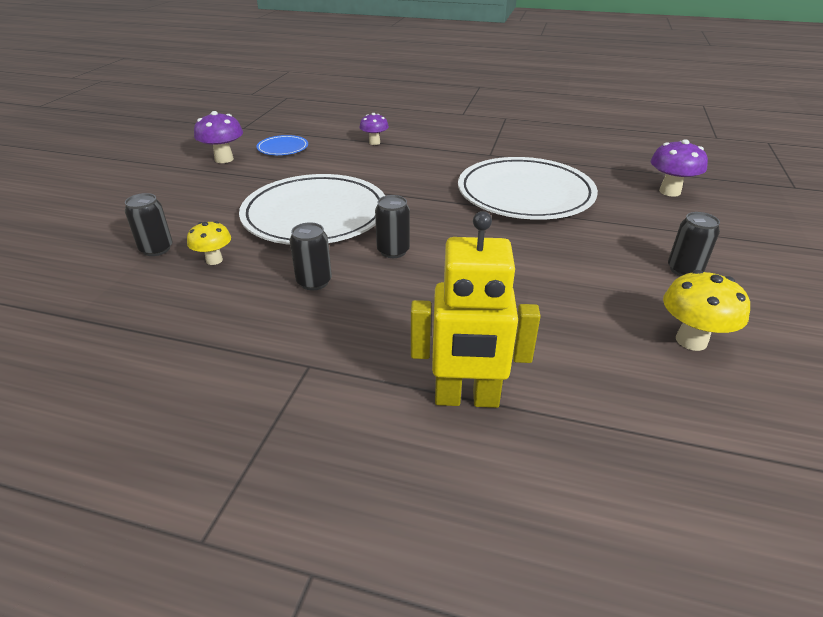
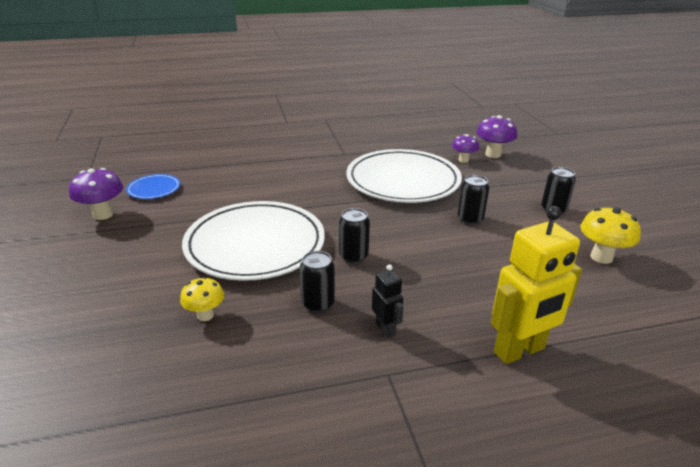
camera: 30 degrees left, 5 degrees down
black can [125,193,173,256] -> black can moved to [458,175,489,225]
purple mushroom [359,113,389,145] -> purple mushroom moved to [452,134,479,163]
none -> black robot [372,264,404,338]

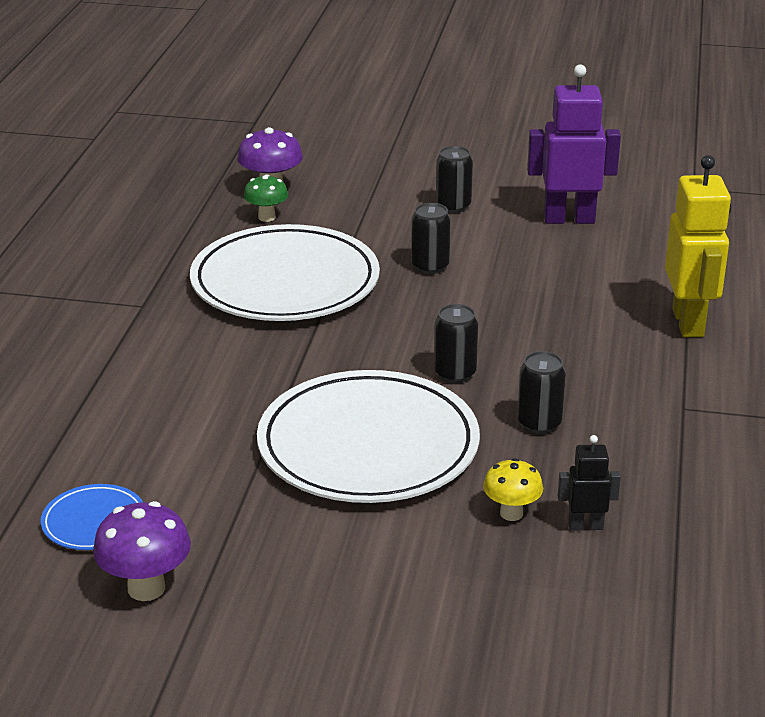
camera: 65 degrees left, 0 degrees up
black robot [372,264,404,338] -> black robot moved to [558,435,621,531]
purple mushroom [452,134,479,163] -> green mushroom [244,175,288,222]
yellow mushroom [580,207,641,264] -> purple robot [527,64,621,224]

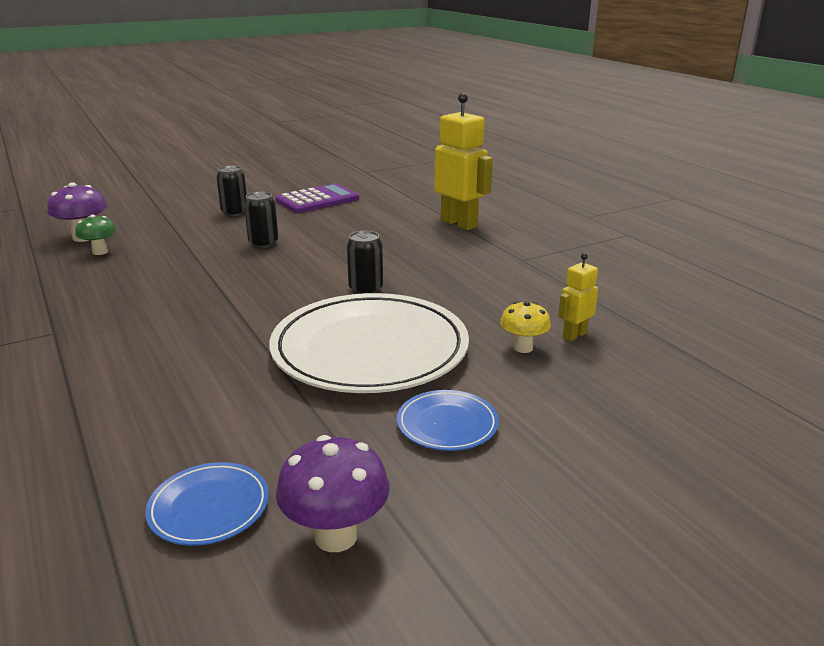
camera: 40 degrees left, 5 degrees down
white plate [190,224,380,321] -> none
black can [517,351,566,434] -> none
purple robot [527,64,621,224] -> purple calculator [276,183,359,213]
black robot [558,435,621,531] -> yellow robot [558,253,598,342]
none -> blue plate [397,390,499,451]

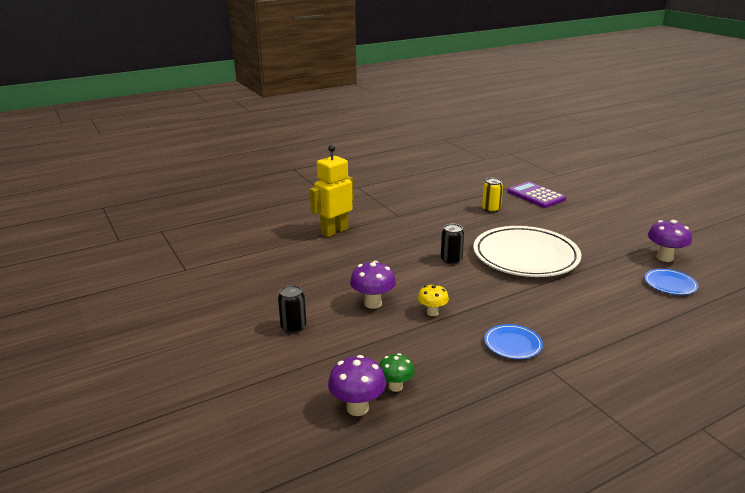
camera: 90 degrees left, 0 degrees up
black can [244,192,279,248] -> purple mushroom [350,261,396,309]
purple calculator [276,183,359,213] -> purple calculator moved to [507,182,566,208]
blue plate [397,390,499,451] -> blue plate moved to [484,324,543,359]
yellow mushroom [500,301,551,353] -> yellow mushroom moved to [418,284,449,316]
yellow robot [558,253,598,342] -> yellow can [482,178,503,213]

